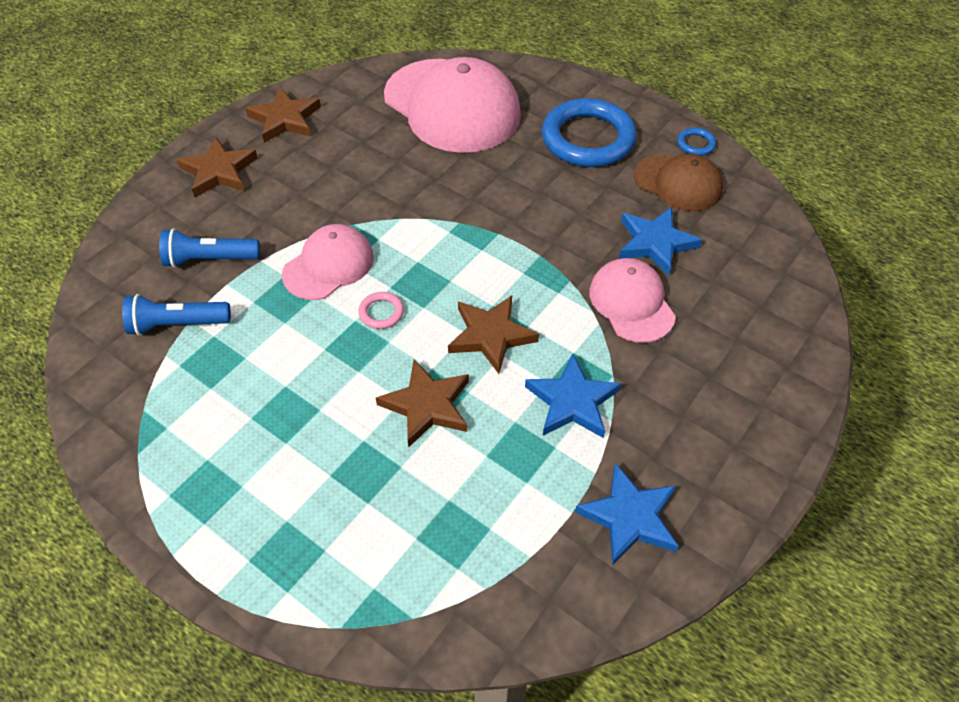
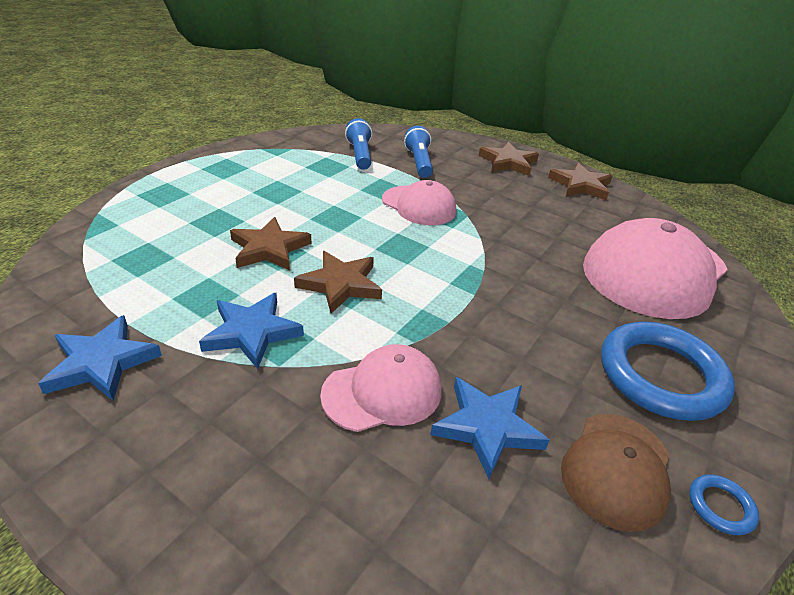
camera: 85 degrees right, 15 degrees down
pink ring [358,292,404,329] -> none

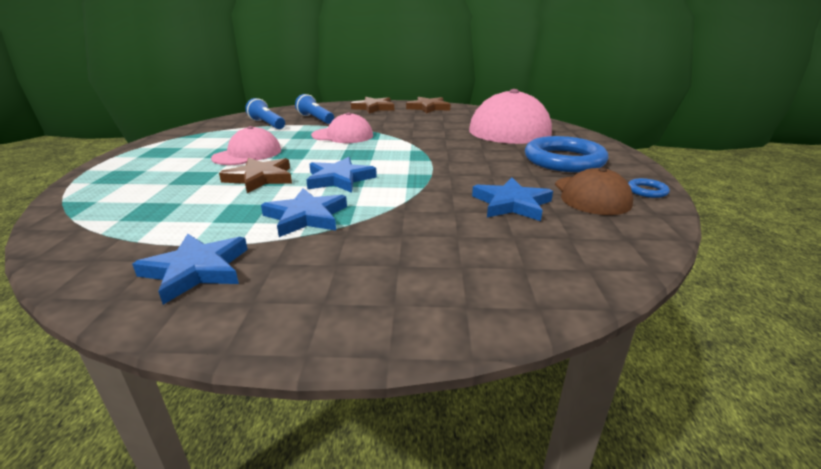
camera: 30 degrees left, 10 degrees down
brown star [294,251,382,314] -> blue star [306,157,377,193]
pink cap [320,344,442,432] -> pink cap moved to [211,126,281,165]

